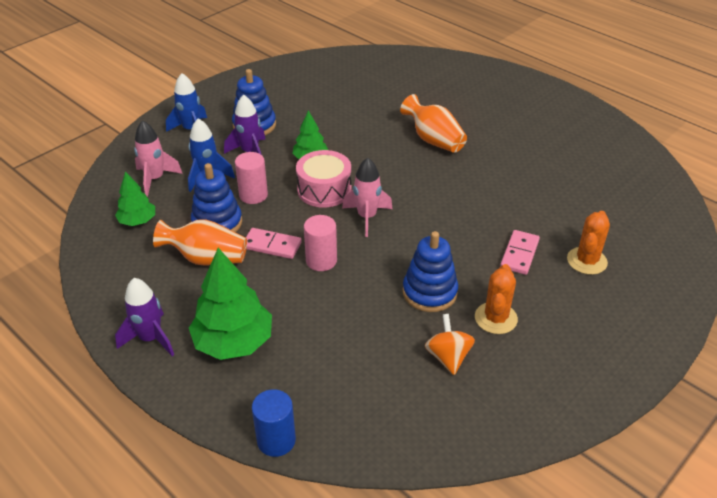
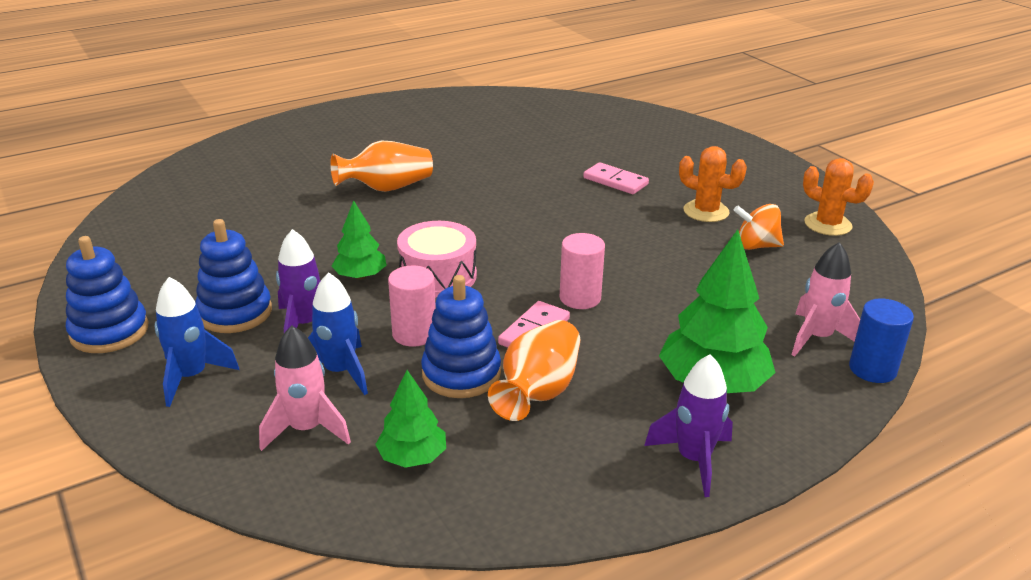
camera: 75 degrees left, 10 degrees down
pink rocket [342,158,393,237] -> pink rocket moved to [792,242,860,357]
blue stacking toy [403,231,458,312] -> blue stacking toy moved to [66,236,148,353]
orange cactus [567,211,610,275] -> orange cactus moved to [803,158,874,236]

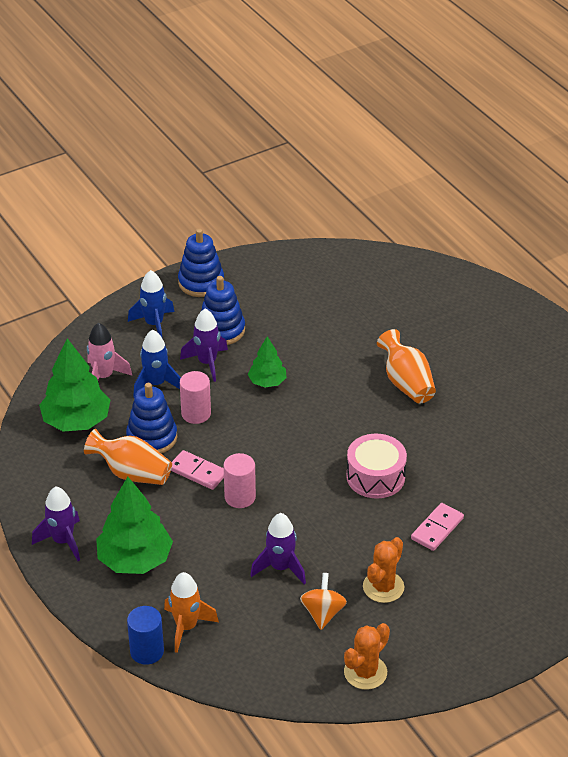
camera: 90 degrees right, 10 degrees up
green tree [375,370,446,468] -> green tree [39,338,110,432], size x1.77
pink drum [397,221,477,297] -> pink drum moved to [346,434,407,499]
pink rocket [792,242,860,357] -> orange rocket [164,572,219,653]
none -> purple rocket [250,513,306,584]

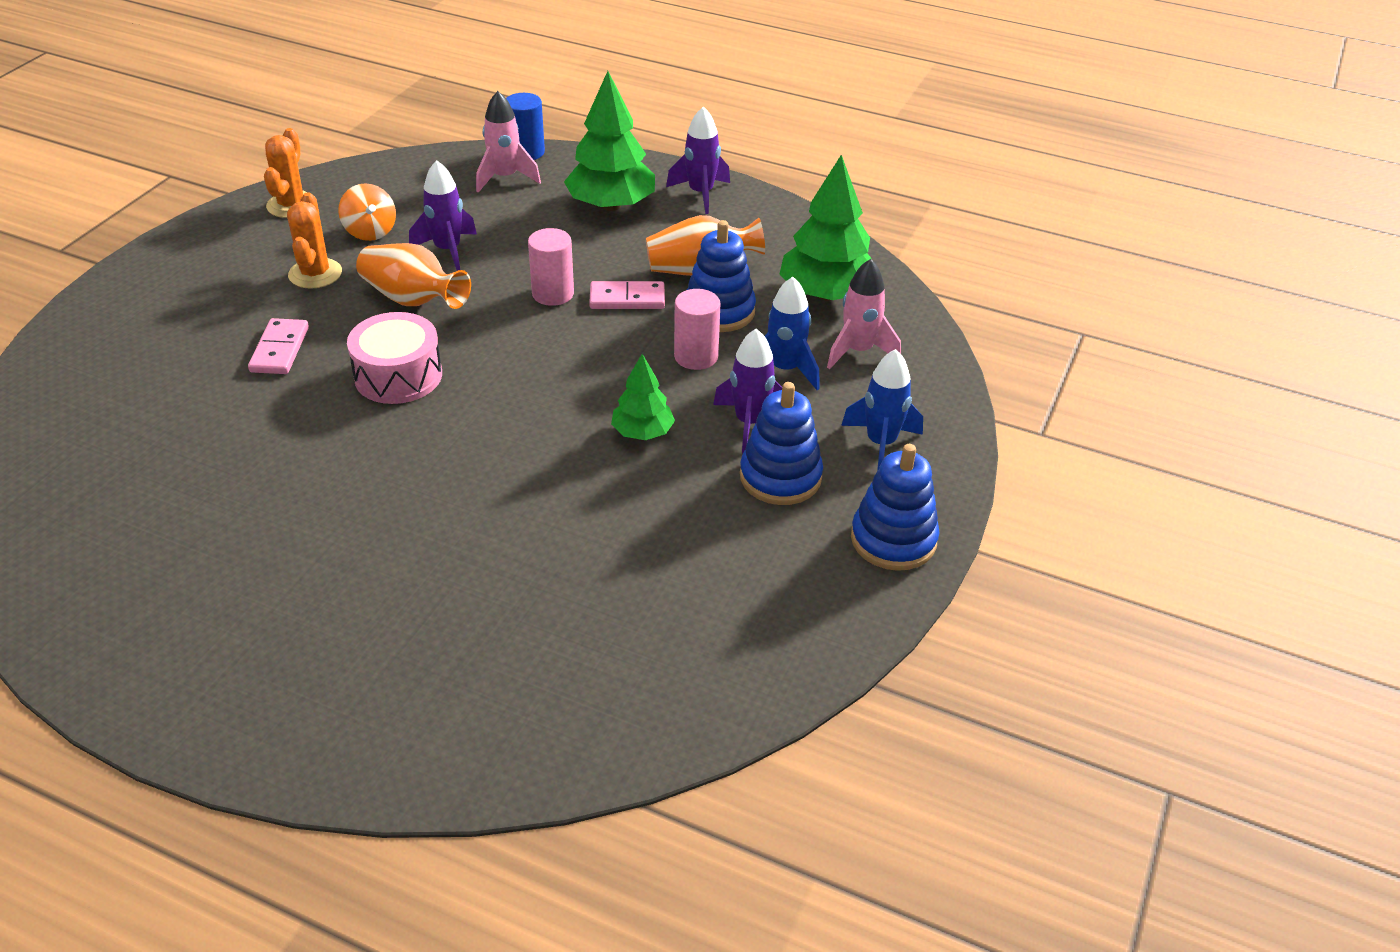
camera: 145 degrees right, 0 degrees up
orange rocket [164,572,219,653] -> pink rocket [476,91,541,193]
orange vase [377,329,436,404] -> orange vase moved to [356,243,471,309]

